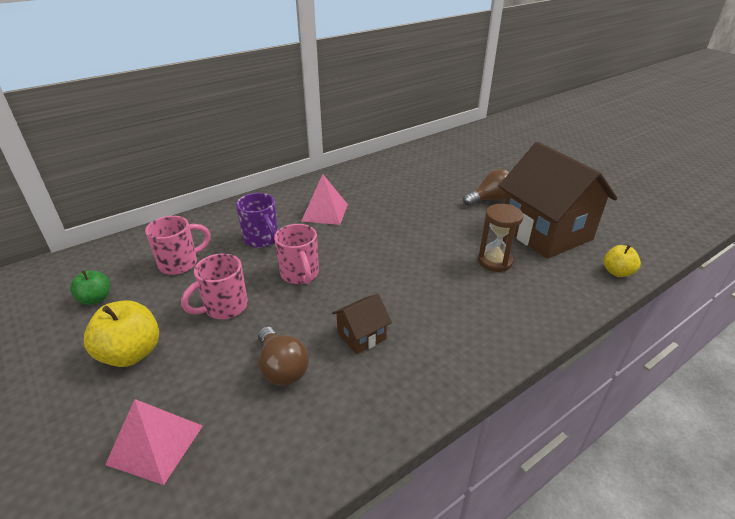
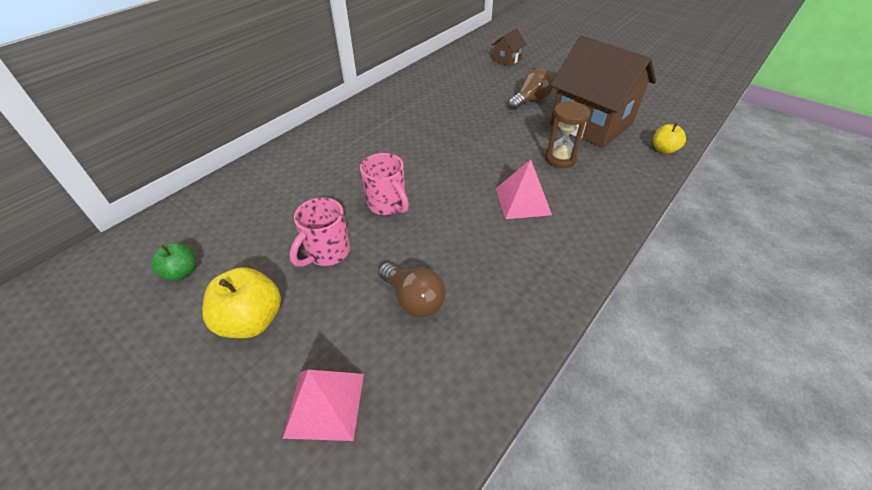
camera: 15 degrees left, 10 degrees up
pink mug [145,216,211,275] -> none
purple mug [236,193,278,248] -> none
pink pyramid [302,174,348,225] -> pink pyramid moved to [496,159,552,219]
brown house [332,294,392,354] -> brown house moved to [491,28,526,66]

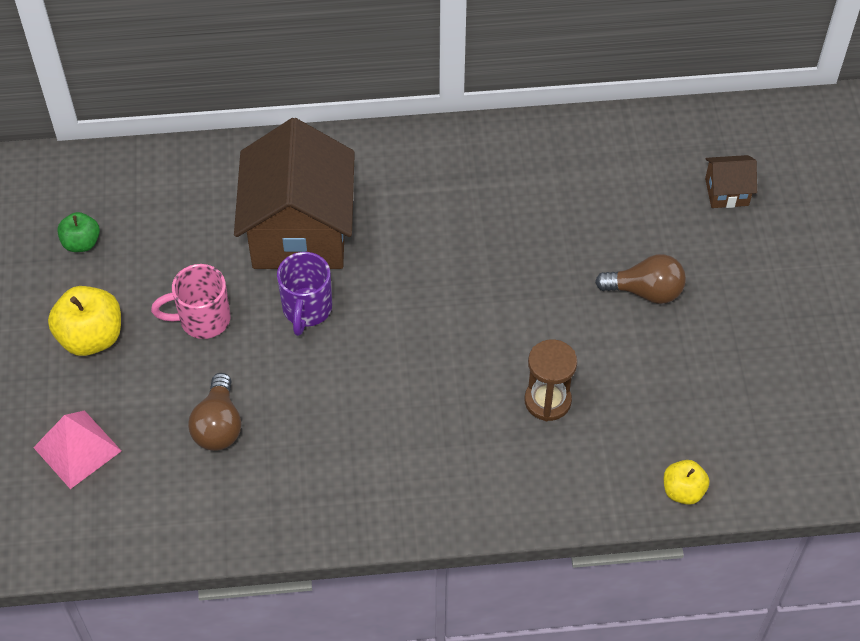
camera: 45 degrees right, 10 degrees up
pink mug [360,153,409,215] -> purple mug [277,252,332,336]
pink pyramid [496,159,552,219] -> none
brown house [550,36,656,148] -> brown house moved to [234,118,355,269]

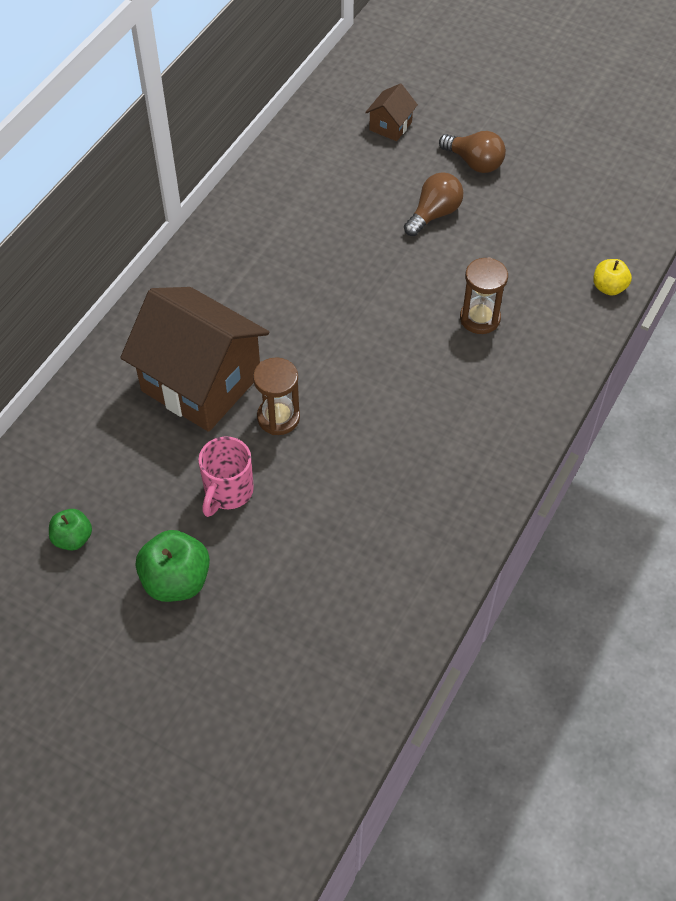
camera: 55 degrees left, 0 degrees up
pink pyramid [33,410,121,489] -> none
yellow apple [48,286,121,356] -> green apple [136,530,210,602]
brown light bulb [188,373,241,451] -> brown light bulb moved to [439,131,506,173]
purple mug [277,252,332,336] -> brown hourglass [253,357,300,435]

